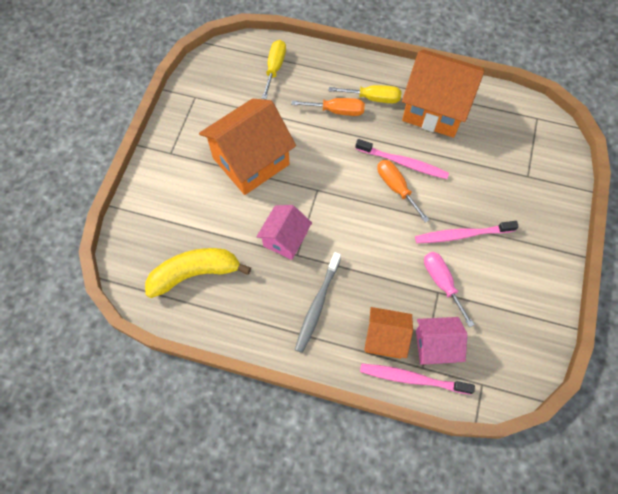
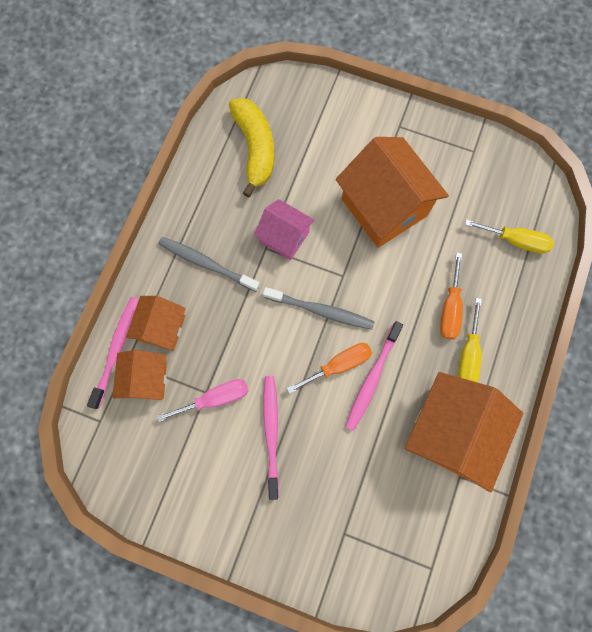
camera: 95 degrees right, 10 degrees up
pink house [416,317,467,365] -> orange house [112,350,167,400]
none -> grey toothbrush [263,287,375,330]

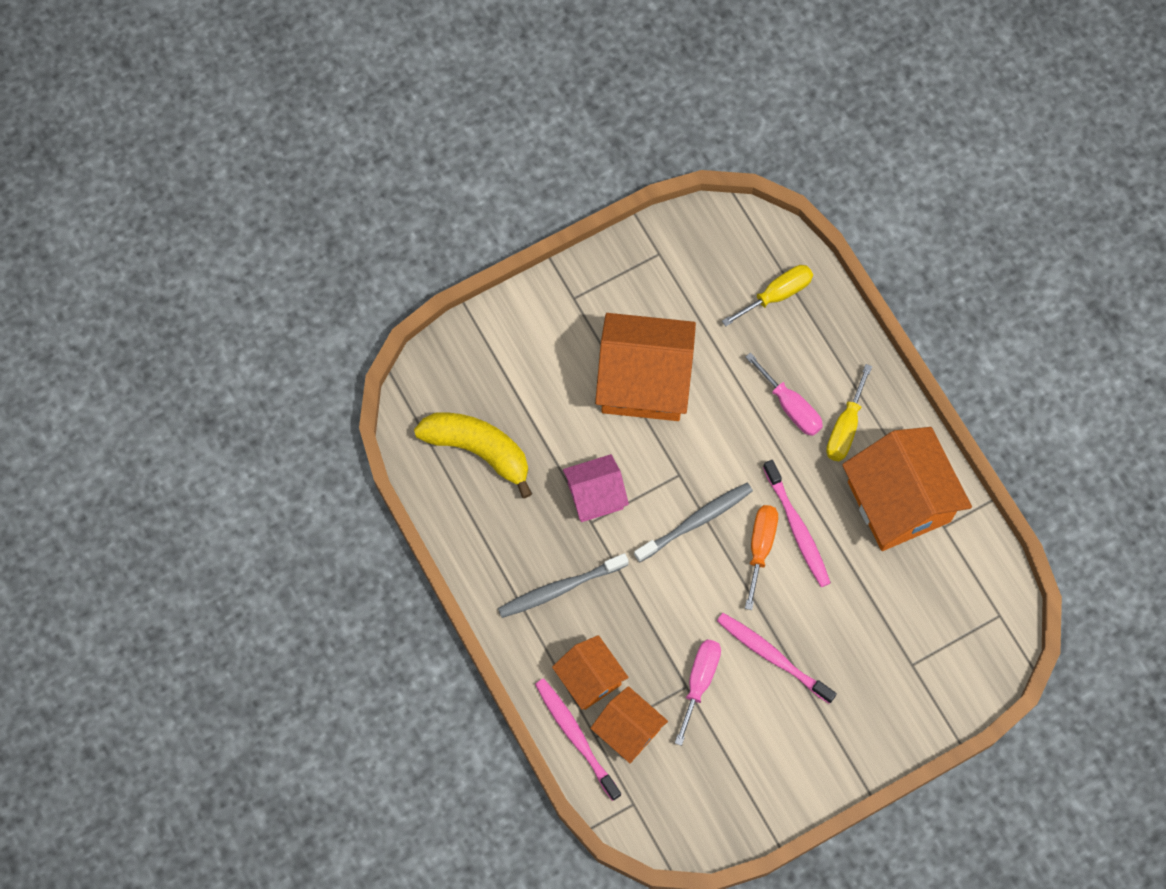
camera: 50 degrees left, 5 degrees down
orange screwdriver [440,252,463,340] -> pink screwdriver [746,353,823,436]
yellow screwdriver [458,298,482,383] -> yellow screwdriver turned 60 degrees clockwise [826,364,872,462]

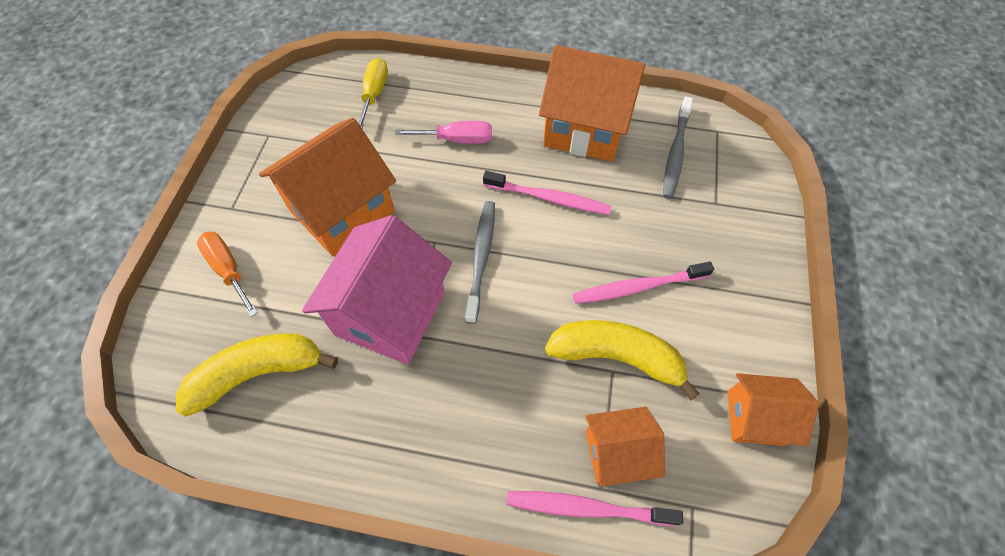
camera: 50 degrees left, 10 degrees down
grey toothbrush [498,553,629,618] -> grey toothbrush moved to [663,96,693,199]
orange house [552,635,629,710] -> orange house moved to [727,373,819,446]
pink house [563,454,629,522] -> pink house [302,215,452,364], size x1.77
pink screwdriver [675,639,721,746] -> yellow banana [545,320,700,401]
orange screwdriver [745,505,778,610] -> orange screwdriver moved to [197,232,258,317]
yellow screwdriver [826,364,872,462] -> none

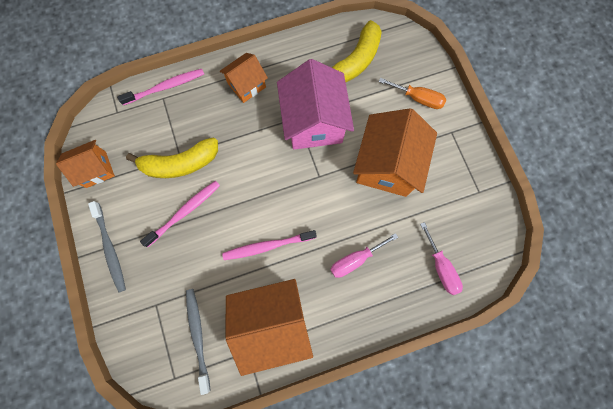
camera: 150 degrees right, 15 degrees up
yellow screwdriver [358,58,388,128] -> pink screwdriver [420,222,463,295]
grey toothbrush [465,201,495,324] -> grey toothbrush moved to [88,201,126,293]
orange house [585,407,665,487] -> orange house moved to [220,53,268,103]

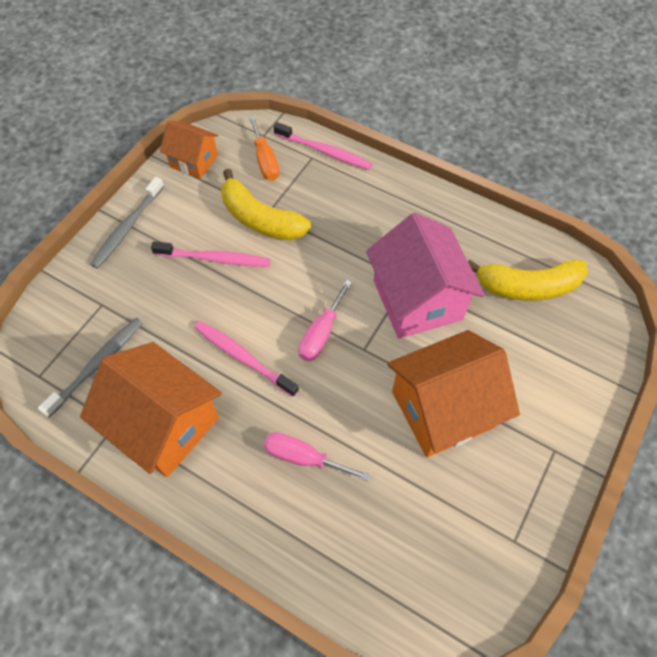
camera: 50 degrees right, 15 degrees down
orange house [220,53,268,103] -> none
pink house [277,59,354,150] -> pink house turned 60 degrees counterclockwise [366,213,485,339]
orange screwdriver [379,78,446,109] -> orange screwdriver moved to [249,116,280,181]
pink screwdriver [420,222,463,295] -> pink screwdriver moved to [298,279,352,361]

